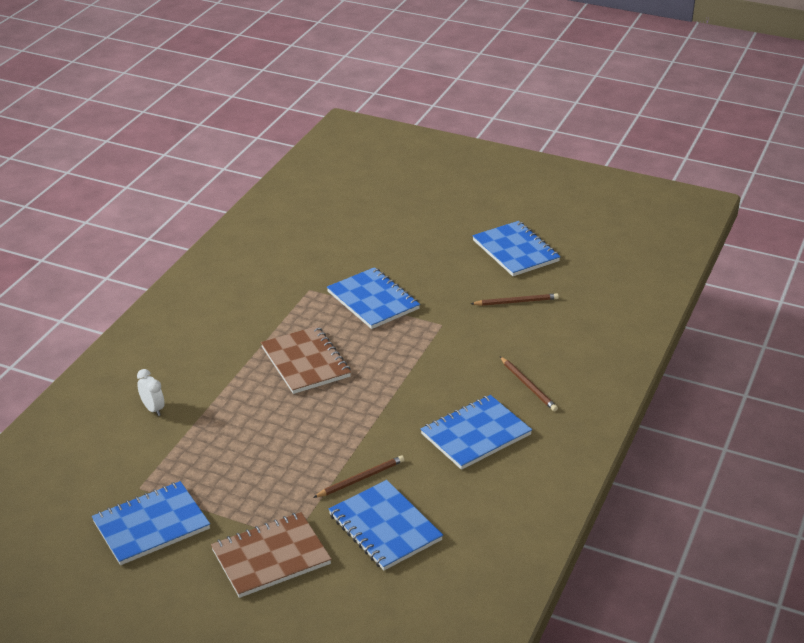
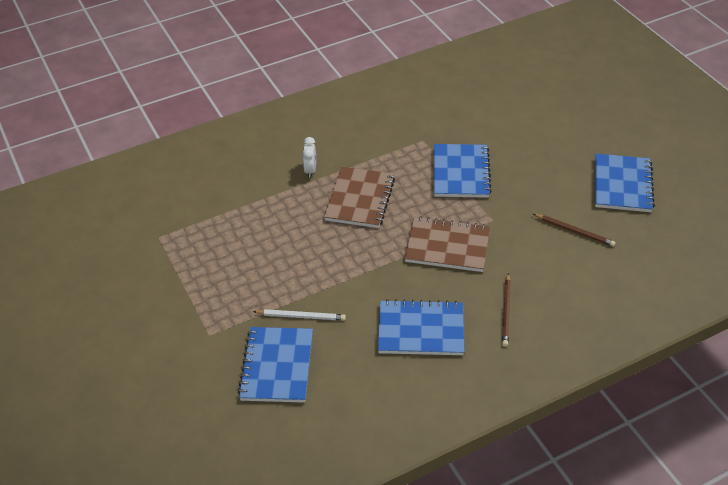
camera: 40 degrees right, 10 degrees up
blue notebook [92,481,210,565] -> none
white clock [137,369,165,416] -> white clock moved to [302,137,316,178]
brown notebook [211,512,332,598] -> brown notebook moved to [405,216,490,272]
brown pencil [313,455,404,498] -> white pencil [253,309,346,321]

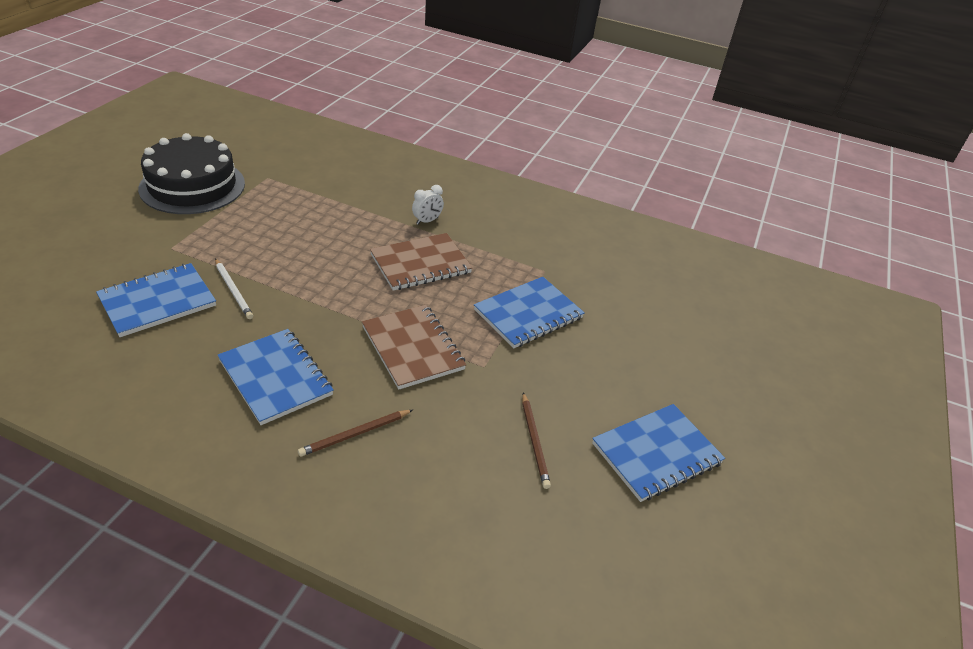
camera: 45 degrees right, 5 degrees down
none -> black cake [138,133,245,214]

